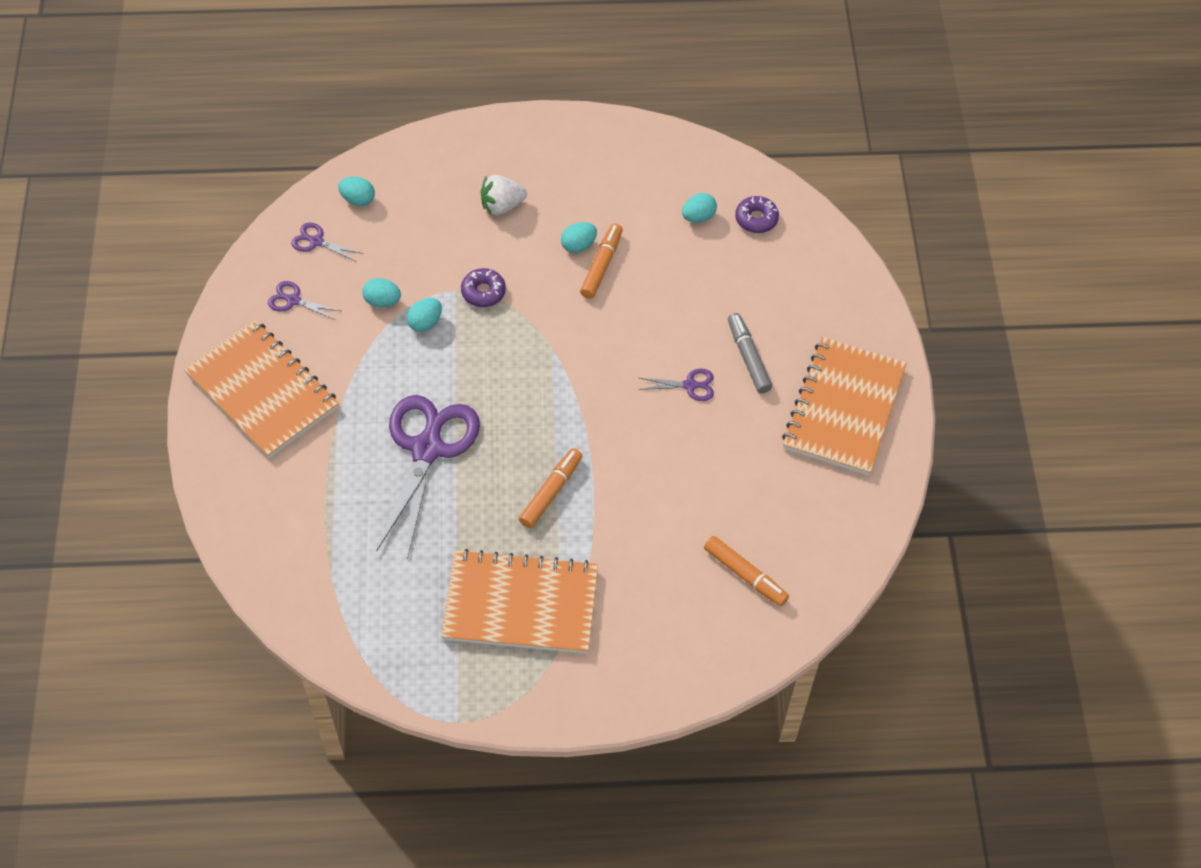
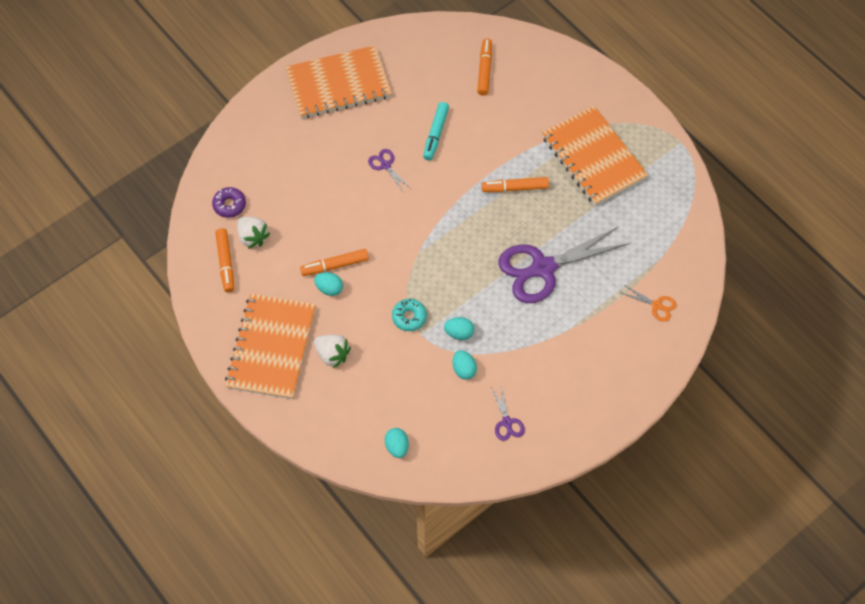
camera: 125 degrees left, 5 degrees up
orange notebook [184,320,339,459] -> orange notebook moved to [225,294,315,399]
purple scissors [291,223,363,262] -> none
purple donut [461,268,506,307] -> turquoise donut [392,299,427,331]
turquoise egg [682,193,717,223] -> white strawberry [237,217,270,249]
grey marker [728,313,772,394] -> none
none -> orange marker [215,228,234,292]
none -> turquoise marker [423,102,449,160]
none -> orange scissors [622,285,677,322]

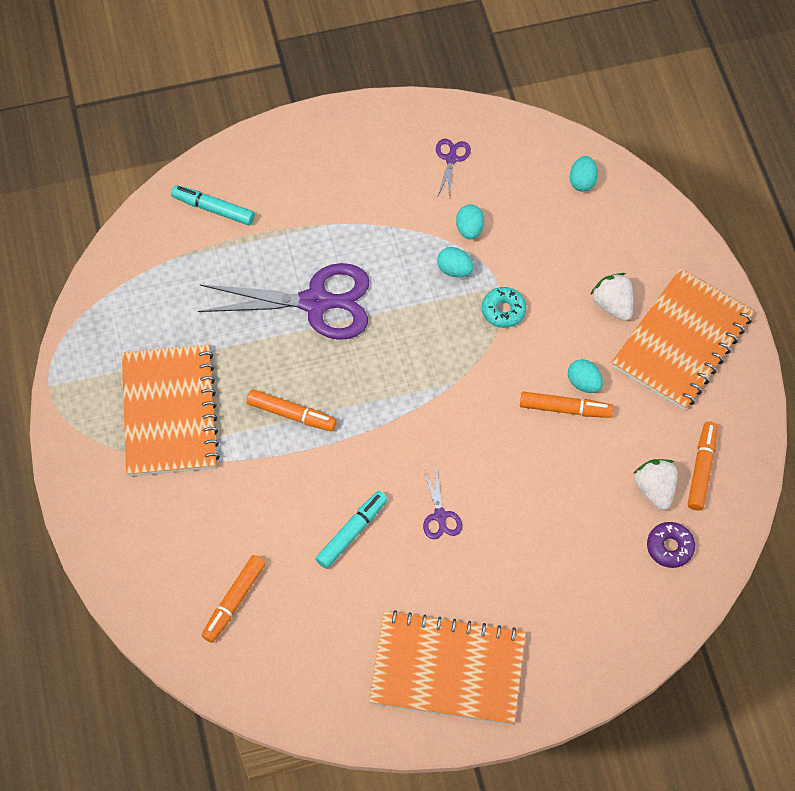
camera: 155 degrees left, 0 degrees up
orange scissors [622,285,677,322] -> turquoise marker [171,185,255,225]

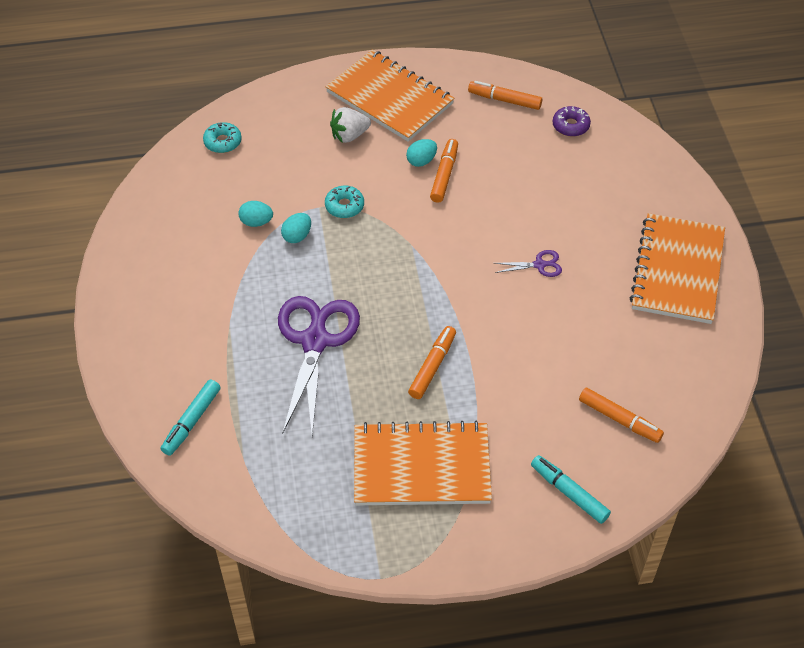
camera: 85 degrees left, 10 degrees down
turquoise marker [316,491,388,569] -> turquoise marker moved to [531,455,611,524]
purple scissors [436,139,471,199] -> none
turquoise egg [570,156,598,192] -> turquoise donut [203,122,242,153]
white strawberry [633,459,678,510] -> none

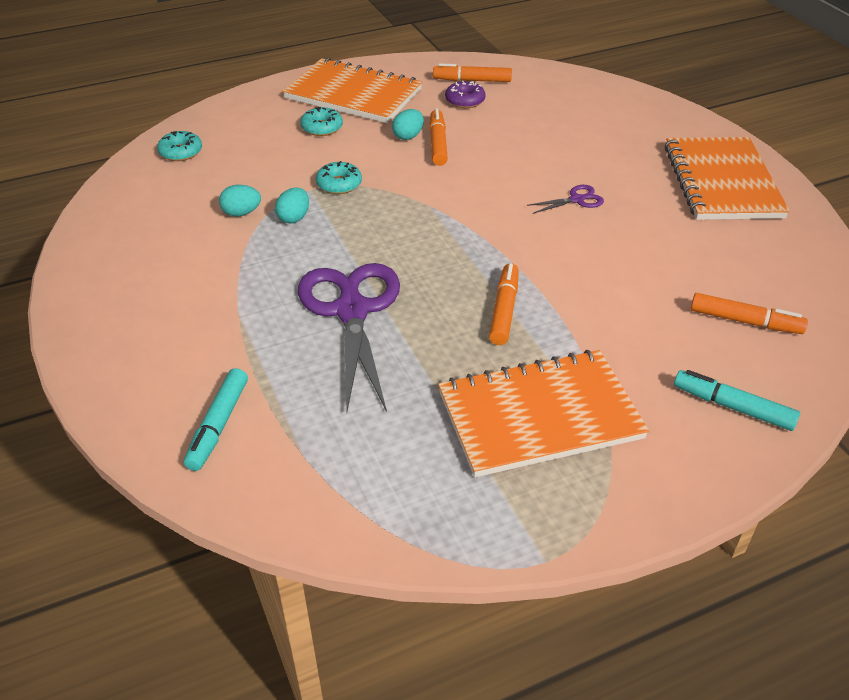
camera: 15 degrees left, 10 degrees down
white strawberry [330,107,371,143] -> turquoise donut [300,107,343,136]
purple donut [553,106,591,137] -> purple donut moved to [445,81,486,108]

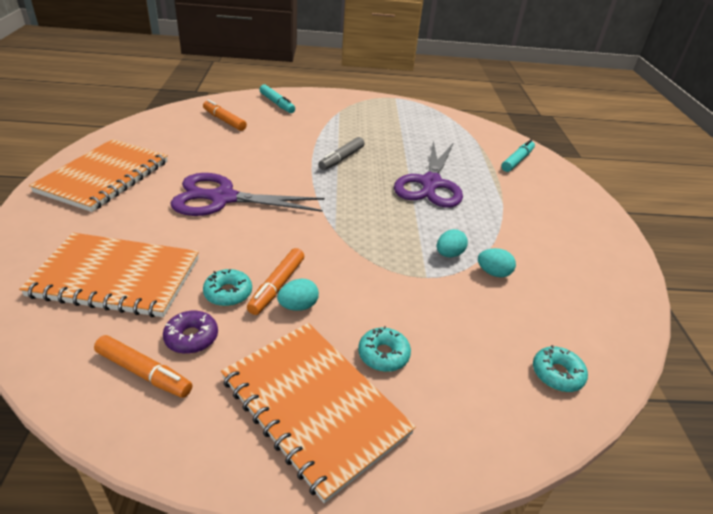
camera: 160 degrees left, 5 degrees down
turquoise donut [316,161,362,194] -> turquoise donut moved to [203,269,252,306]
orange notebook [438,350,649,477] -> orange notebook moved to [19,233,199,318]
orange marker [489,263,519,345] -> grey marker [318,137,365,170]
purple scissors [527,185,604,214] -> purple scissors [170,173,325,216], size x2.34

